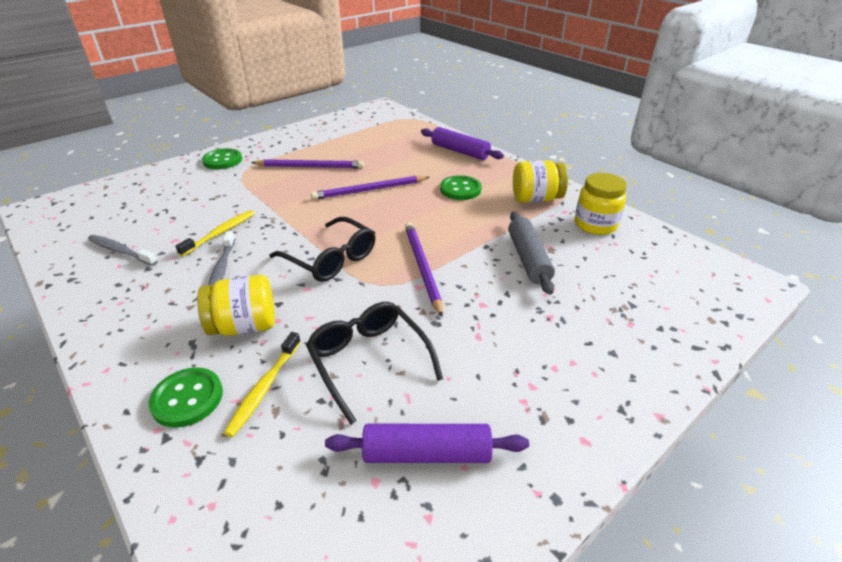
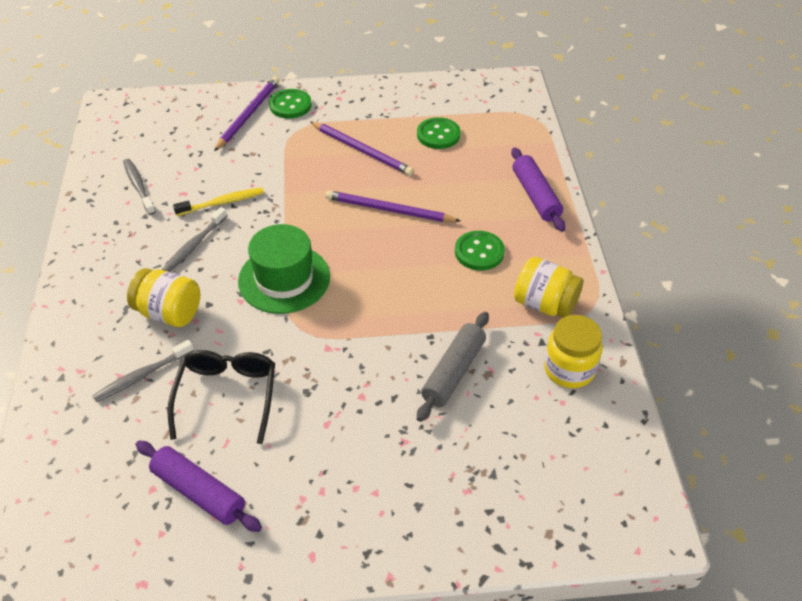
camera: 35 degrees right, 10 degrees up
green button [148,367,223,428] -> green button moved to [417,117,460,149]
yellow toothbrush [224,332,301,437] -> grey toothbrush [93,340,194,402]
black glasses [270,217,375,282] -> green hat [238,224,330,314]
purple pencil [405,222,443,317] -> purple pencil moved to [214,77,279,151]

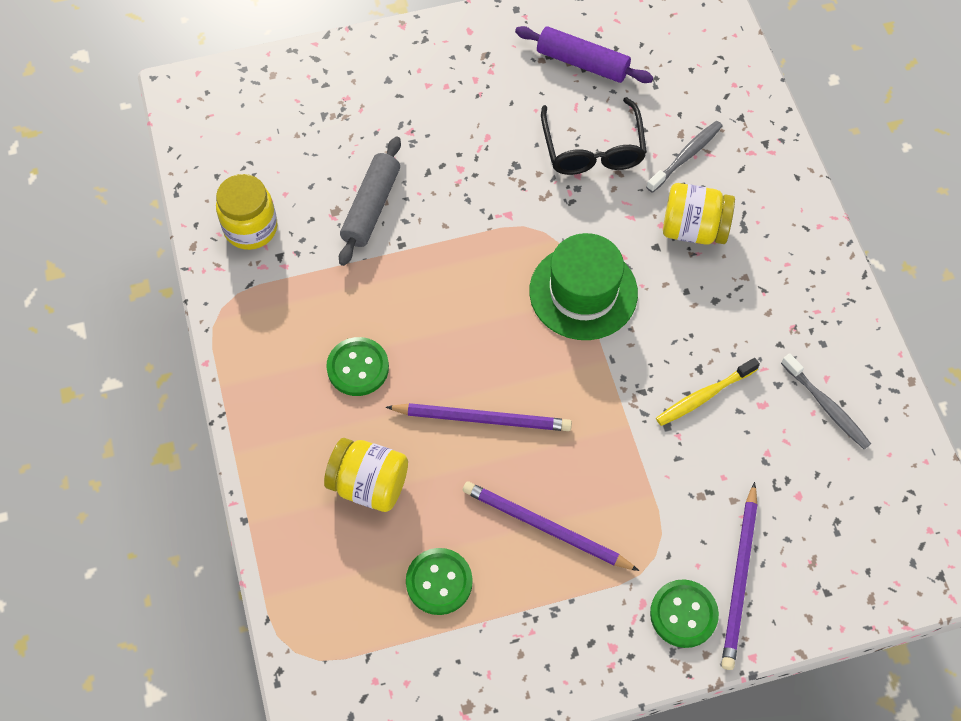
camera: 170 degrees right, 15 degrees up
grey toothbrush [162,207,227,272] -> none
purple rolling pin [511,147,566,232] -> none
yellow jar [514,257,583,318] -> yellow jar moved to [324,438,408,512]

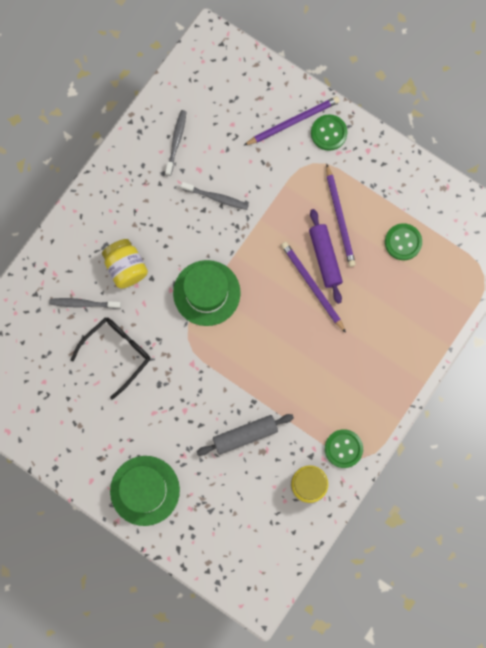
camera: 130 degrees left, 15 degrees up
yellow jar [324,438,408,512] -> none
green button [326,337,389,396] -> green button moved to [325,429,363,468]
purple rolling pin [515,26,653,83] -> purple rolling pin moved to [309,209,343,304]
yellow toothbrush [656,358,760,426] -> grey toothbrush [181,182,249,210]
none -> green hat [110,456,180,526]

